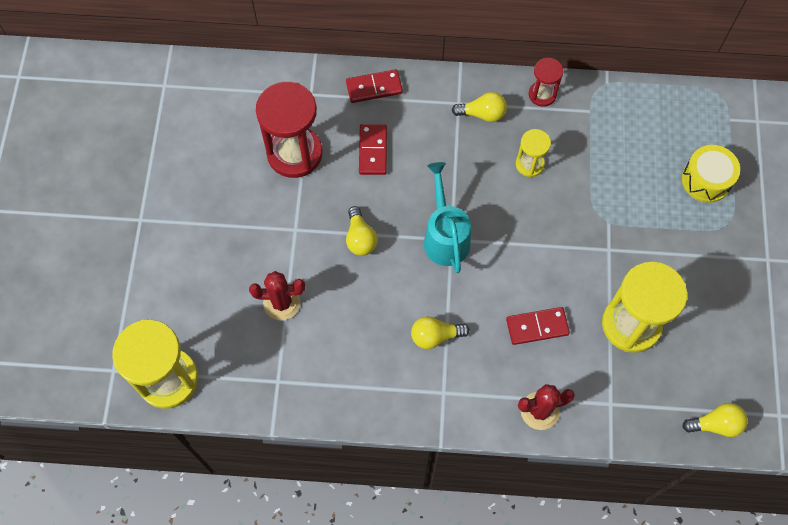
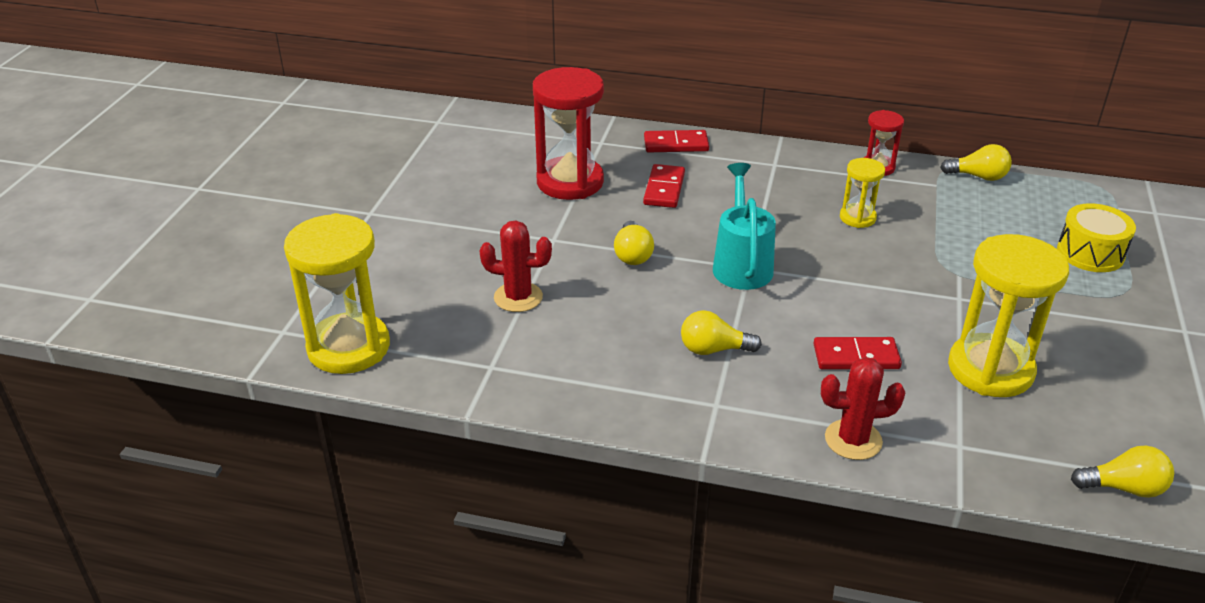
camera: 10 degrees right, 30 degrees down
yellow light bulb [452,92,507,122] -> yellow light bulb moved to [940,144,1012,181]

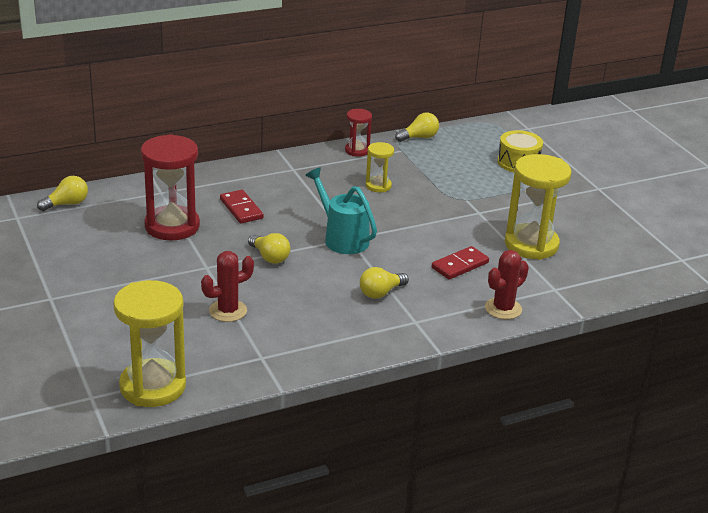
camera: 40 degrees left, 5 degrees down
red domino [644,130,709,152] -> none
yellow light bulb [1071,446,1174,498] -> yellow light bulb moved to [37,176,88,211]

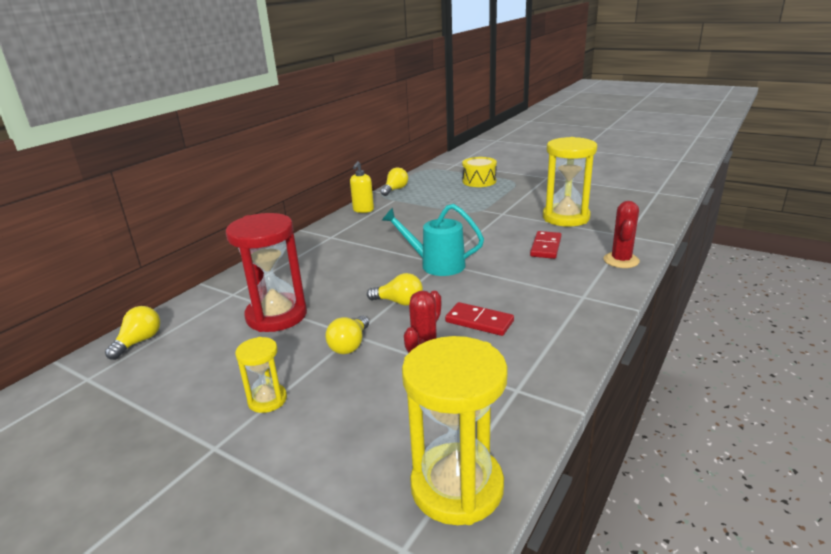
camera: 30 degrees left, 5 degrees down
red domino [220,190,264,223] -> red domino moved to [445,302,514,336]
red hourglass [345,109,372,157] -> yellow soap dispenser [350,161,374,213]
yellow light bulb [360,267,409,299] -> yellow light bulb moved to [325,316,369,354]
yellow hourglass [365,142,394,192] -> yellow hourglass moved to [235,337,287,413]

